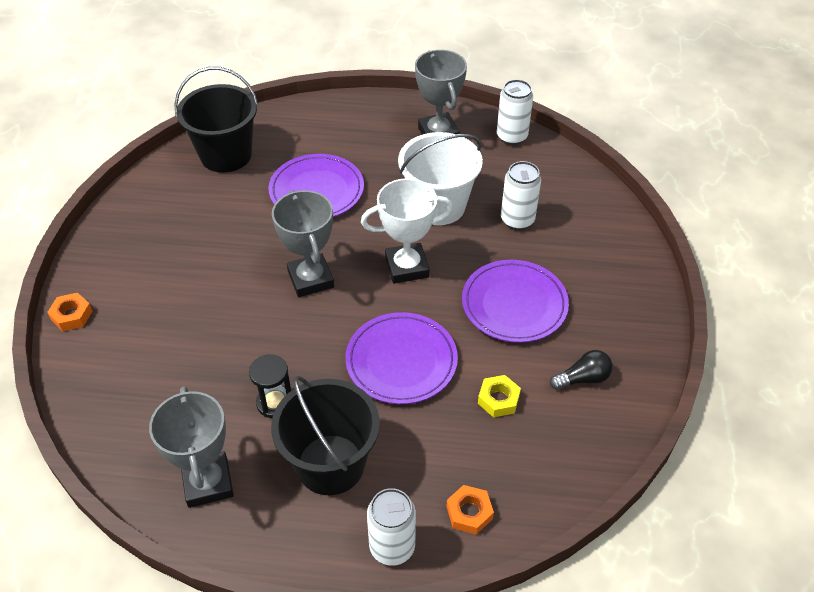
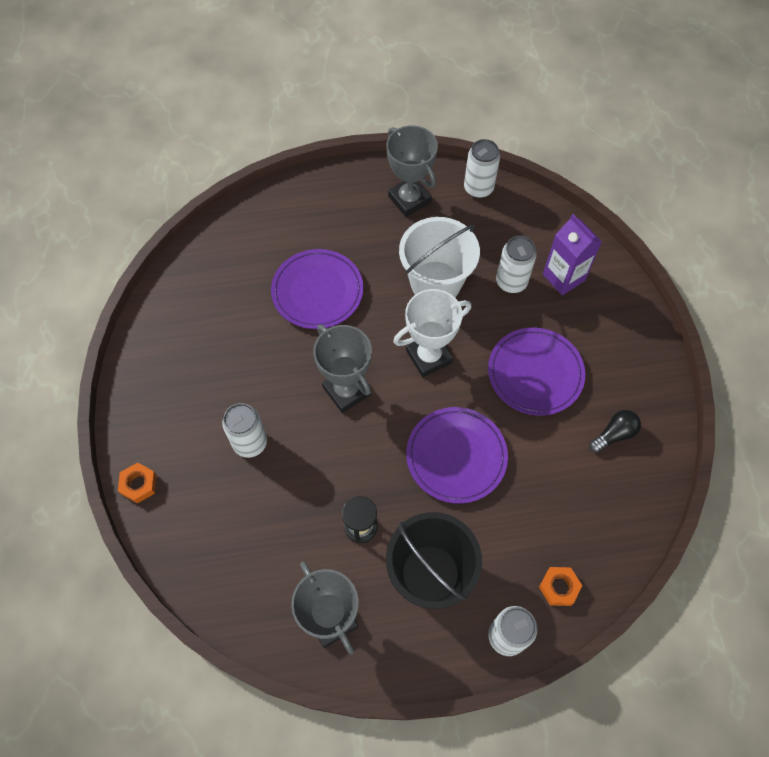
camera: 15 degrees left, 15 degrees up
black bucket [174,67,258,173] -> none
yellow nut [478,375,521,417] -> none
none -> white can [222,403,267,458]
none -> purple carton [543,214,602,295]

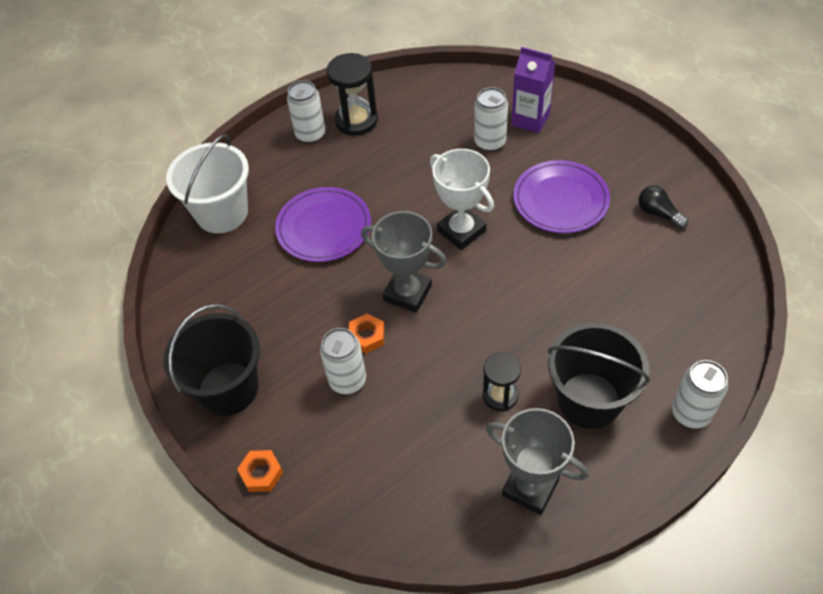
camera: 25 degrees left, 10 degrees down
grey trophy [386,125,438,217] -> black hourglass [327,53,378,136]
white trophy [393,289,471,377] -> white trophy turned 75 degrees counterclockwise [430,149,494,250]
white bucket [399,217,480,297] -> white bucket moved to [166,134,249,234]
purple plate [406,407,508,504] -> none
white can [464,139,500,198] -> white can moved to [287,80,326,144]
orange nut [539,567,582,606] -> orange nut moved to [349,314,385,354]
black light bulb [589,410,641,452] -> black light bulb turned 75 degrees counterclockwise [639,186,688,229]
none -> black bucket [163,304,260,416]

